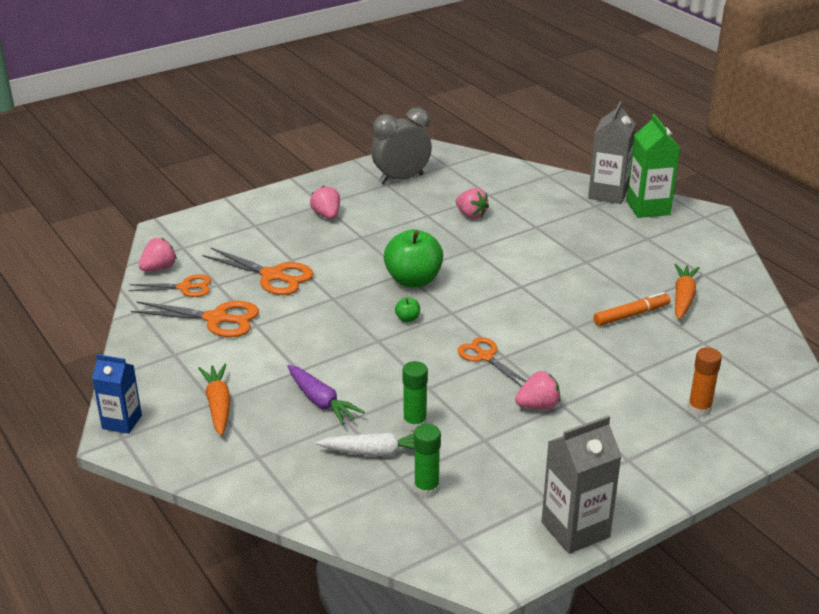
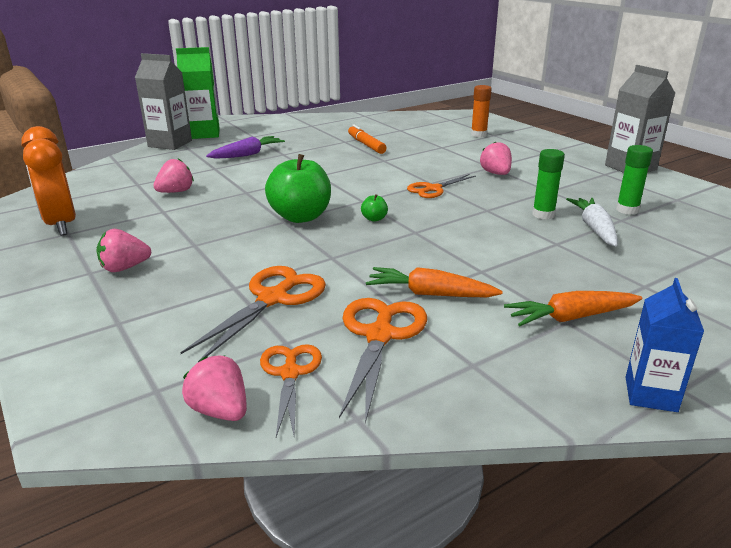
camera: 90 degrees left, 5 degrees down
purple carrot [287,365,365,425] -> purple carrot moved to [206,136,285,159]
grey clock [371,107,432,184] -> orange clock [21,126,76,236]
orange carrot [675,264,700,319] -> orange carrot moved to [366,267,503,297]

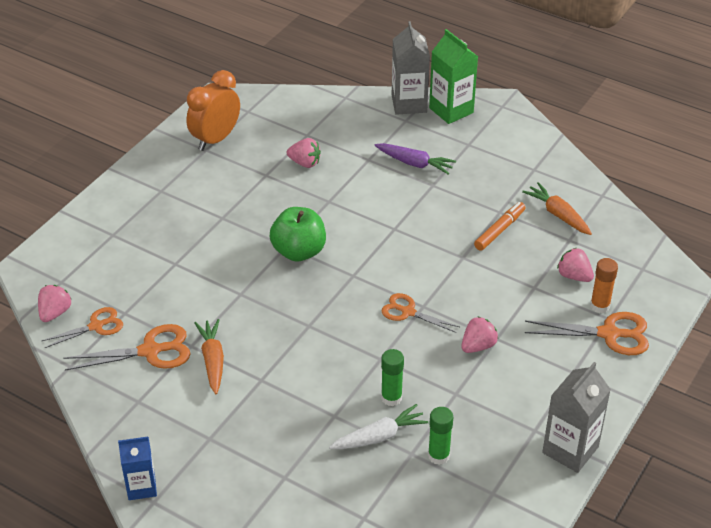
camera: 65 degrees right, 15 degrees up
pink strawberry [96,229,151,272] -> pink strawberry moved to [557,248,594,282]
orange scissors [180,266,326,362] -> orange scissors moved to [525,312,649,355]
green apple [361,194,388,222] -> none
orange carrot [504,291,643,326] -> orange carrot moved to [522,182,592,235]

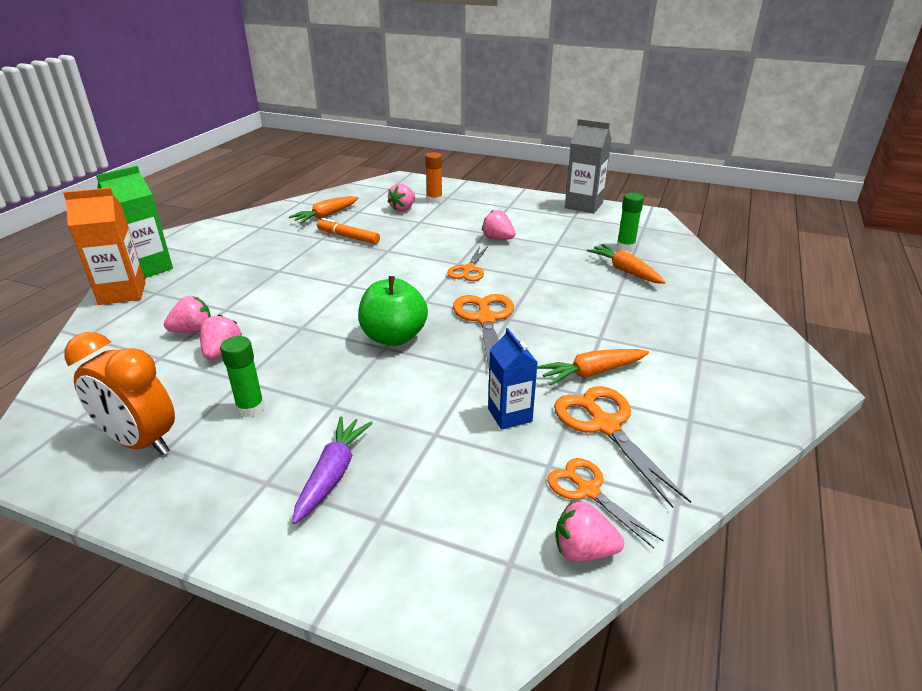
camera: 100 degrees left, 10 degrees down
blue carton [118,436,157,500] -> blue carton moved to [488,328,538,430]
white carrot [329,404,429,449] -> orange carrot [587,244,666,284]
purple carrot [375,143,456,175] -> purple carrot moved to [292,416,373,524]
green glue stick [381,349,404,406] -> green glue stick moved to [220,336,265,417]
grey carton [392,21,430,115] -> orange carton [63,188,146,305]
orange scissors [525,312,649,355] -> orange scissors moved to [453,294,514,367]
none -> pink strawberry [164,296,211,333]

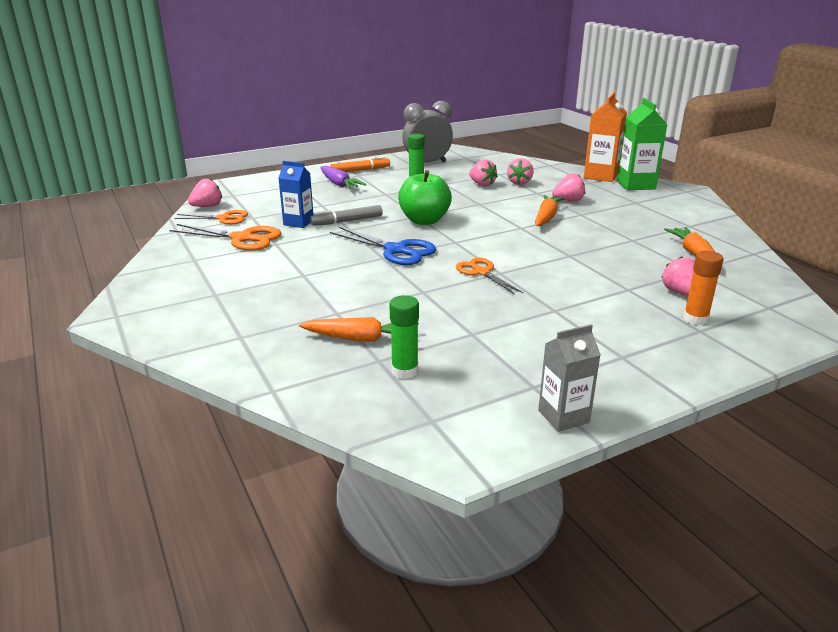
camera: 130 degrees right, 5 degrees down
orange clock [64,332,175,455] -> grey clock [402,101,453,162]
orange marker [317,218,380,244] -> orange marker moved to [330,156,390,172]
orange scissors [453,294,514,367] -> blue scissors [330,226,436,265]
pink strawberry [482,210,515,240] -> pink strawberry moved to [552,173,585,201]
orange carrot [537,349,649,385] -> orange carrot moved to [535,195,564,226]
grey carton [565,119,611,214] -> grey carton [538,324,601,432], size x0.66
none -> grey marker [310,205,383,226]

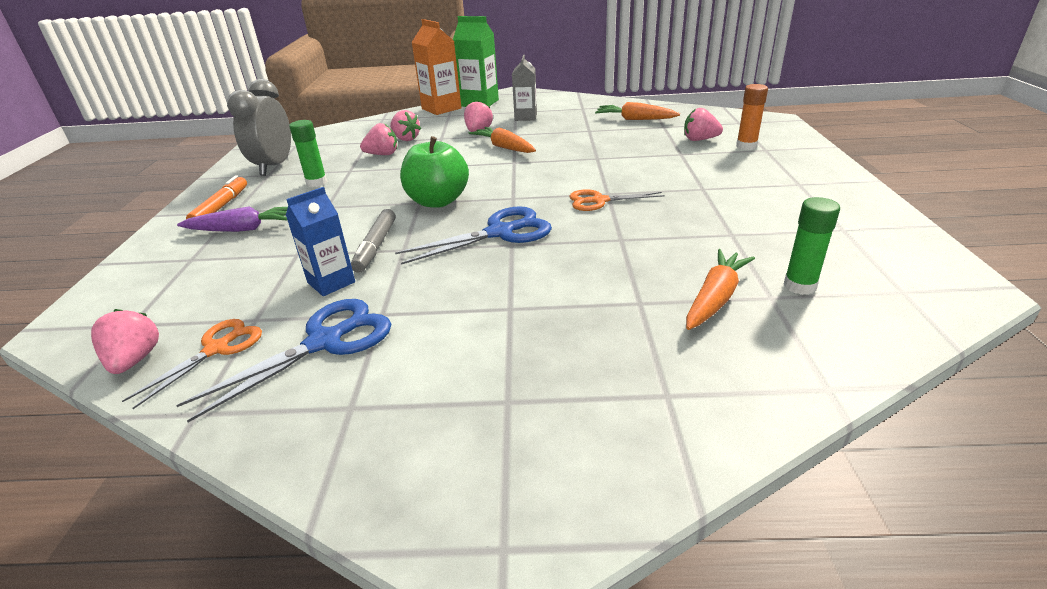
camera: 60 degrees left, 5 degrees up
orange scissors [170,224,281,251] -> blue scissors [176,299,391,422]
grey carton [538,324,601,432] -> grey carton moved to [512,55,537,121]

